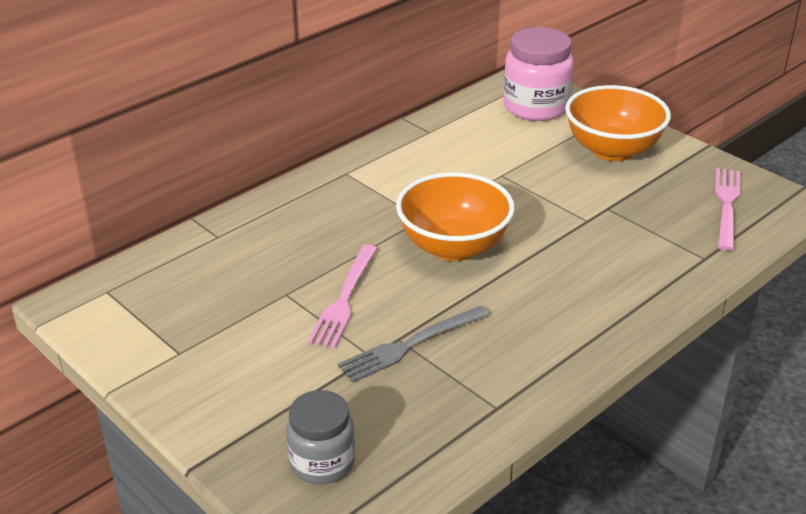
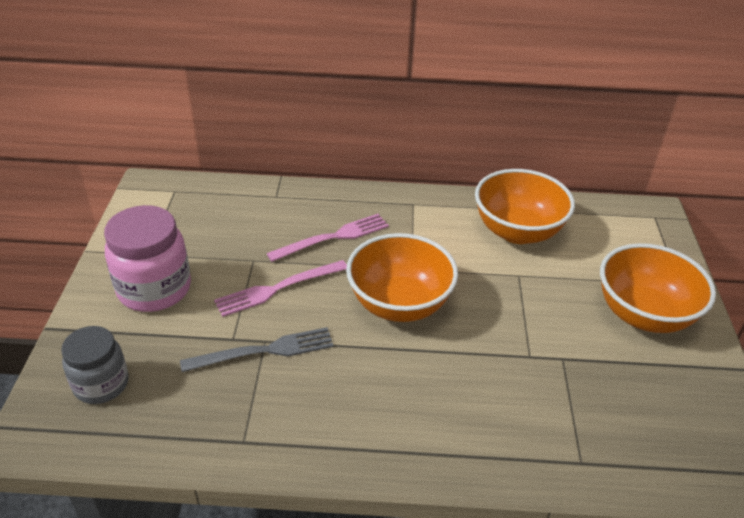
camera: 45 degrees right, 5 degrees up
grey fork [337,306,489,383] -> grey fork turned 150 degrees clockwise [180,327,334,372]
pink jar [503,27,574,121] -> pink jar moved to [104,205,191,312]
pink fork [715,168,740,251] -> pink fork moved to [267,214,389,262]
none -> orange bowl [475,169,575,244]

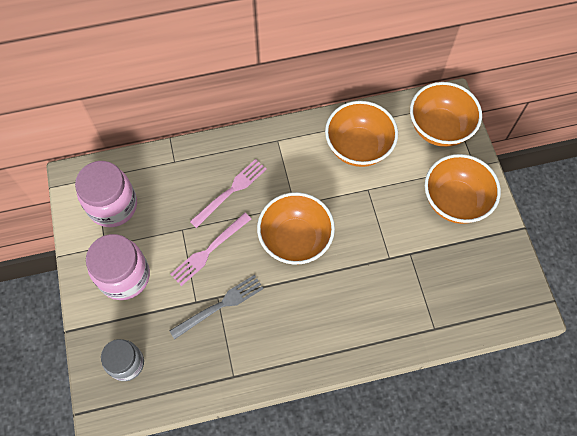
camera: 15 degrees left, 25 degrees up
none -> pink jar [75,161,137,227]
none -> orange bowl [410,82,482,147]

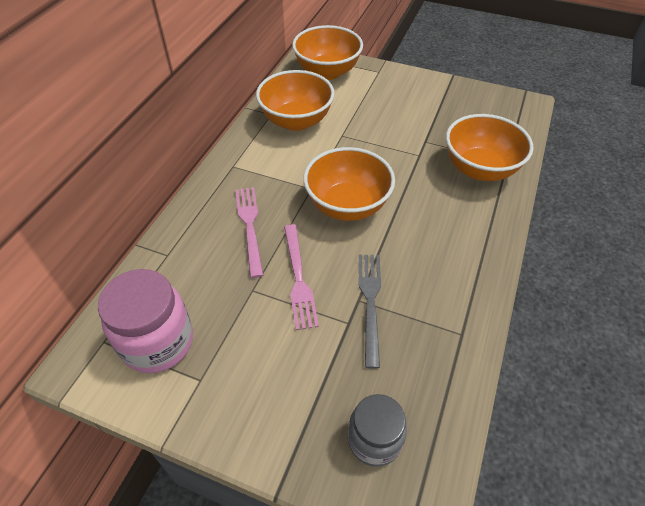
camera: 55 degrees left, 15 degrees down
pink jar [86,234,150,300] -> none
orange bowl [425,154,501,224] -> orange bowl moved to [446,114,534,181]

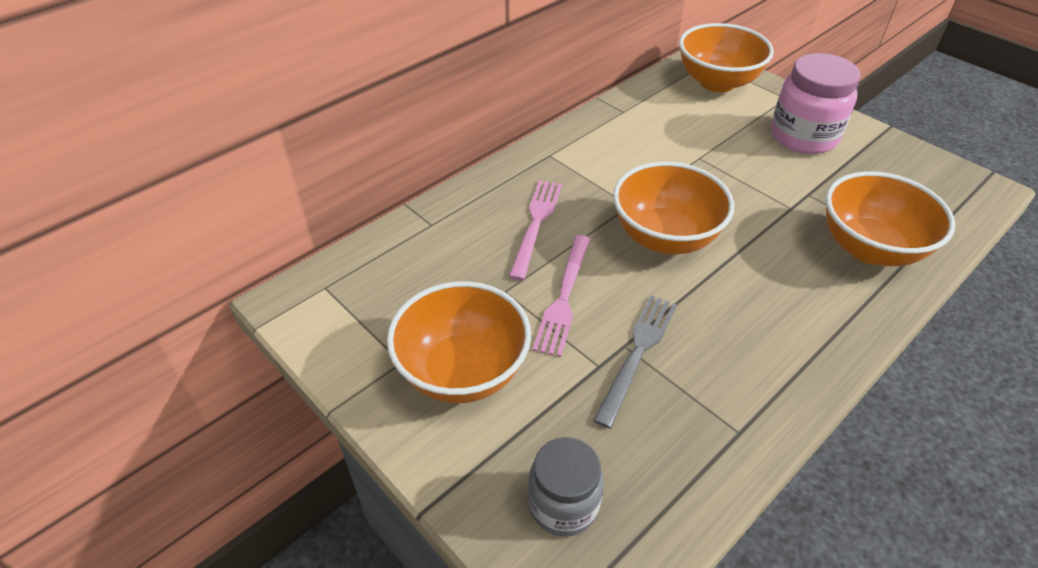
camera: 25 degrees right, 5 degrees down
pink jar [98,269,193,373] -> pink jar moved to [771,53,861,154]
orange bowl [256,70,335,131] -> orange bowl moved to [387,281,531,403]

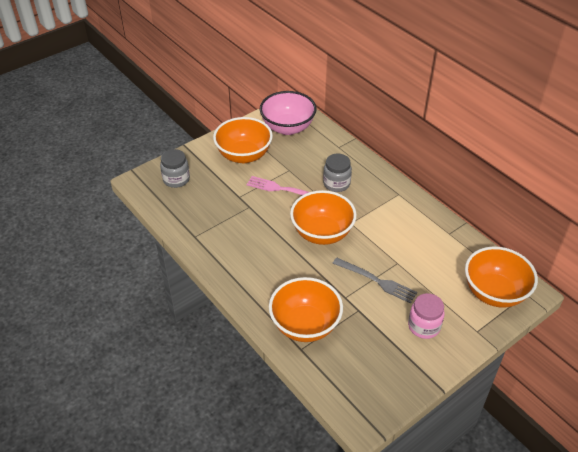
camera: 95 degrees right, 0 degrees up
pink fork [509,180,562,280] -> grey jar [323,153,352,192]
grey fork [593,295,677,429] -> grey fork moved to [332,257,417,304]
pink jar [771,53,861,154] -> pink jar [408,293,444,339], size x0.65
none -> pink bowl [260,91,316,135]

